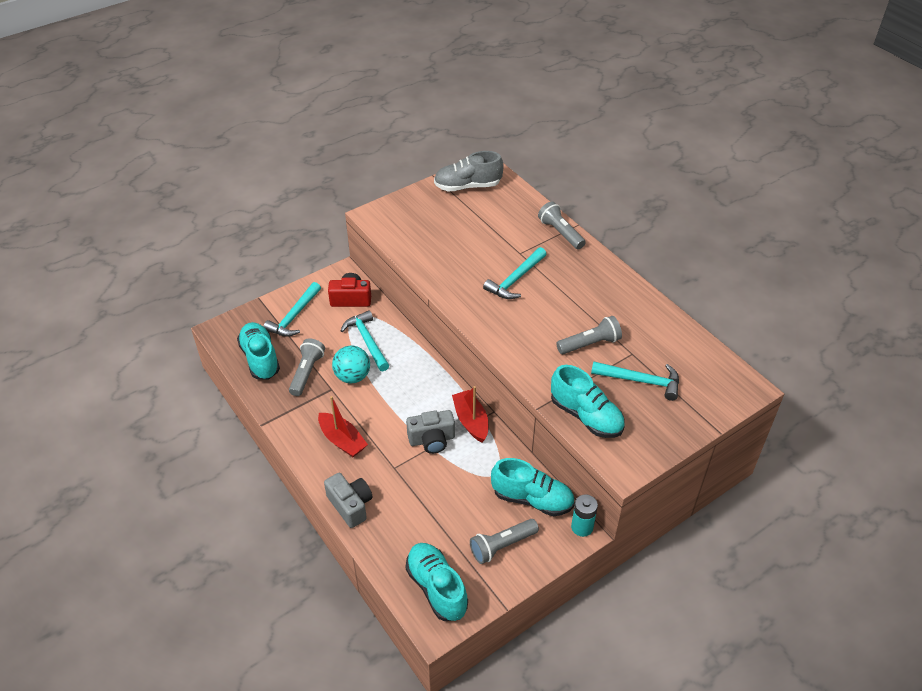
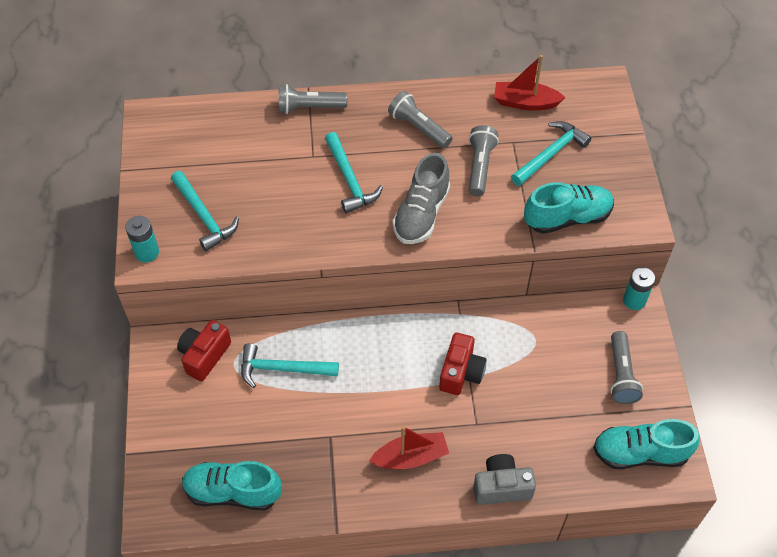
camera: 60 degrees left, 10 degrees up
turquoise hammer [263,282,321,337] -> turquoise hammer moved to [171,171,239,251]
grey flashlight [289,338,325,396] -> grey flashlight moved to [388,91,453,148]
turquoise ball [332,346,370,383] -> none
grey camera [406,410,455,454] -> red camera [439,333,487,395]
grey shoe [434,151,504,192] -> grey shoe moved to [393,153,450,244]
red boat [452,386,488,442] -> red boat moved to [494,55,566,111]
turquoise shoe [491,458,574,516] -> none
none -> turquoise battery [125,216,159,262]

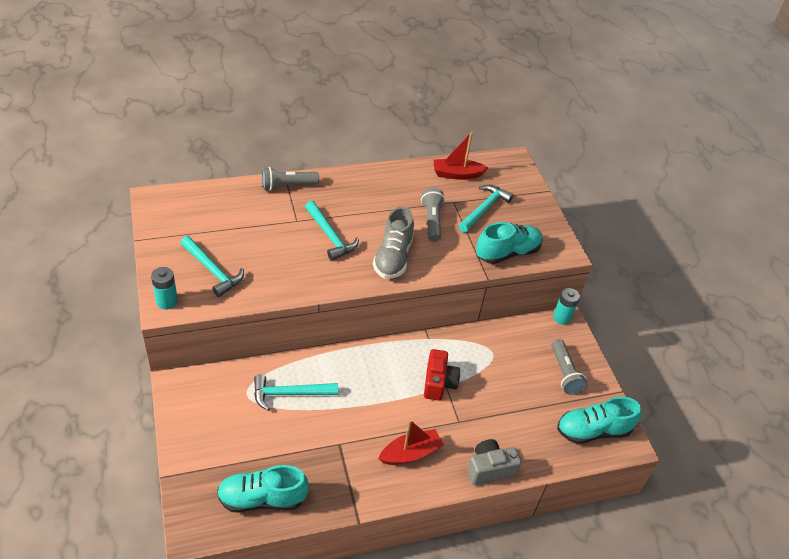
camera: 15 degrees left, 10 degrees down
red camera [177,320,231,381] -> none
grey flashlight [388,91,453,148] -> none

